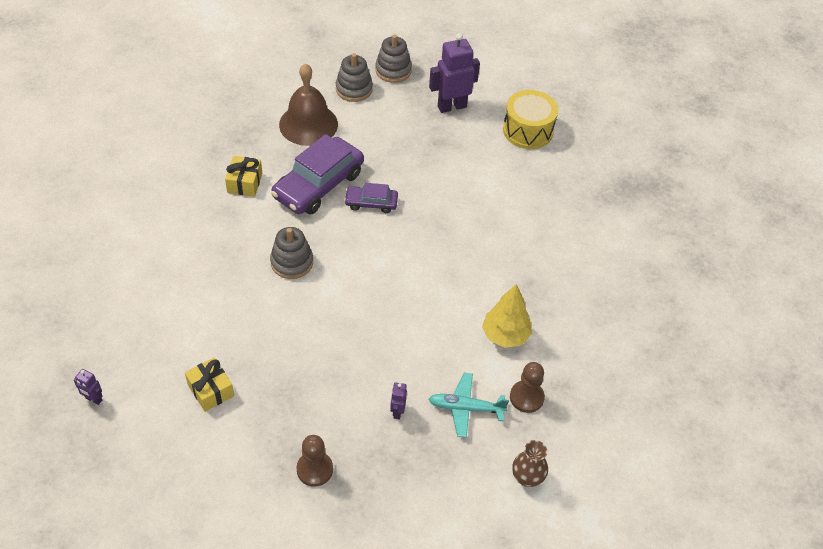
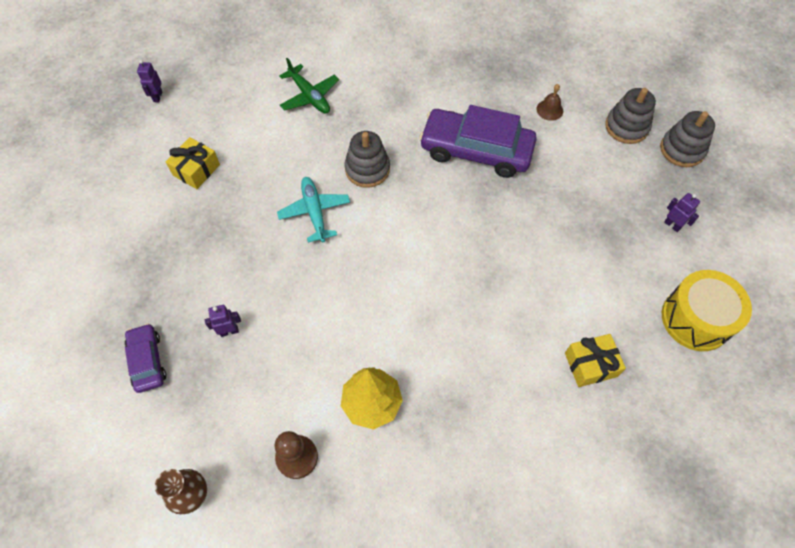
camera: 70 degrees right, 10 degrees up
yellow gift [225,156,262,197] -> yellow gift moved to [565,334,626,387]
brown bell [279,63,338,146] -> brown bell [536,84,563,121], size x0.41
brown pawn [296,435,333,487] -> none
purple car [344,183,398,213] -> purple car moved to [125,323,166,393]
purple robot [429,33,480,113] -> purple robot [664,193,700,232], size x0.47
turquoise plane [429,373,509,438] -> turquoise plane moved to [277,177,350,243]
none -> green plane [279,58,339,114]

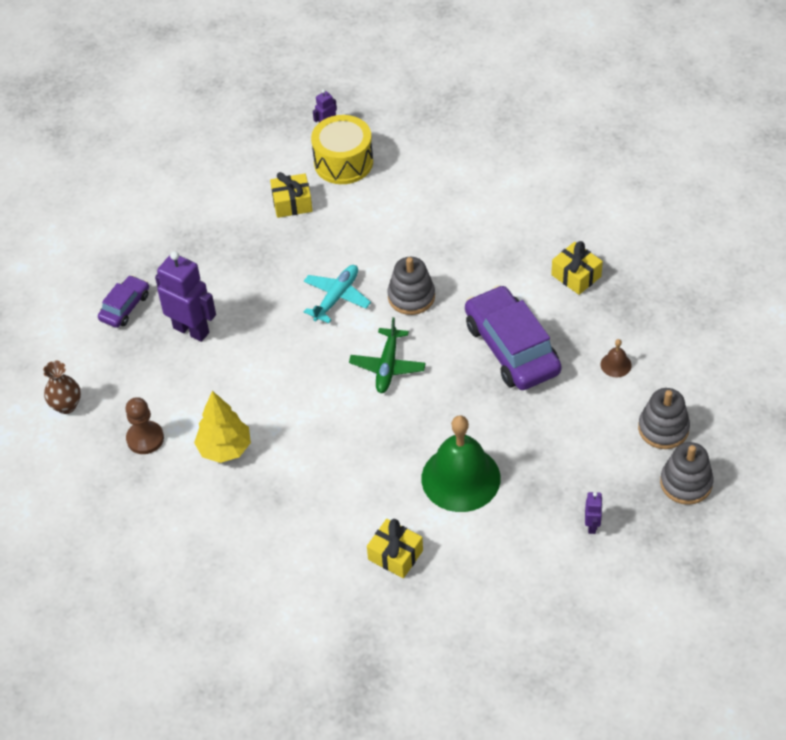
camera: 50 degrees right, 10 degrees down
purple robot [205,305,241,337] -> purple robot [155,251,216,342], size x2.15
green plane [279,58,339,114] -> green plane moved to [349,317,426,393]
yellow drum [662,270,752,351] -> yellow drum moved to [311,115,373,184]
none -> green bell [422,415,501,512]
none -> yellow gift [551,241,603,295]

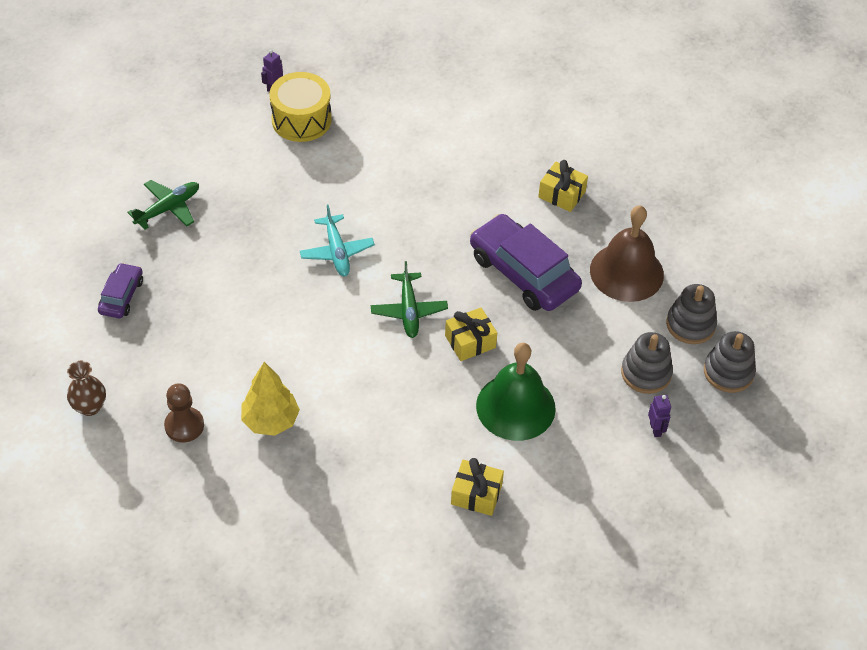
camera: 20 degrees left, 0 degrees up
purple robot [155,251,216,342] -> none
yellow gift [270,172,313,218] -> yellow gift moved to [445,307,497,361]
turquoise plane [304,265,371,323] -> turquoise plane turned 150 degrees clockwise [300,204,375,276]
grey stacking toy [387,257,435,315] -> grey stacking toy moved to [621,332,673,394]
brown bell [601,339,632,377] -> brown bell [590,205,664,302], size x2.45
none -> green plane [127,180,199,230]

